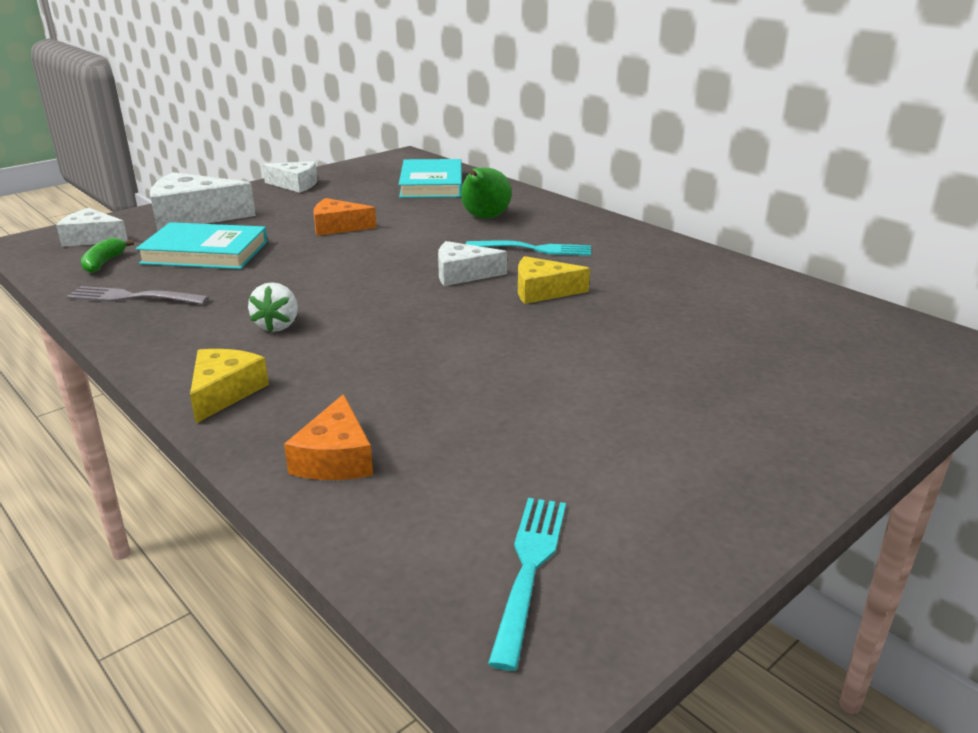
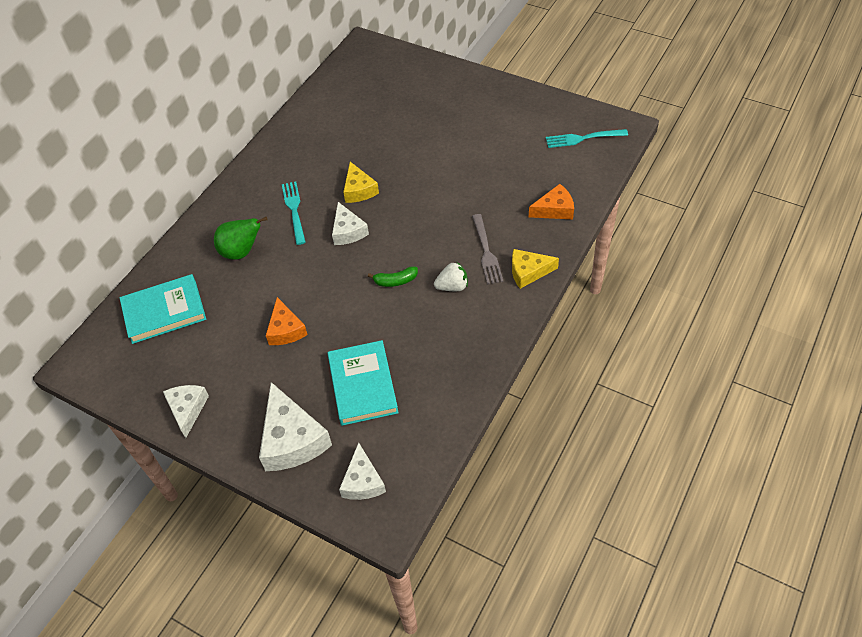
camera: 105 degrees left, 25 degrees up
grey fork [66,286,209,304] -> grey fork moved to [472,214,503,285]
green banana [81,238,134,273] -> green banana moved to [368,266,418,287]

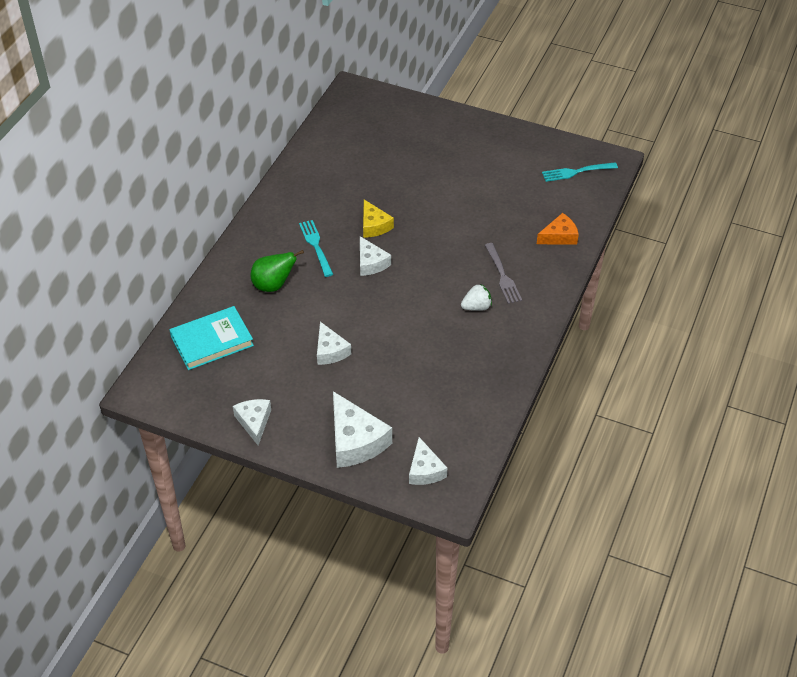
camera: 10 degrees left, 5 degrees down
orange cheese [266,297,308,345] -> white cheese [317,322,351,365]
turquoise book [327,340,399,426] -> none
green banana [368,266,418,287] -> none
yellow cheese [512,249,559,289] -> none

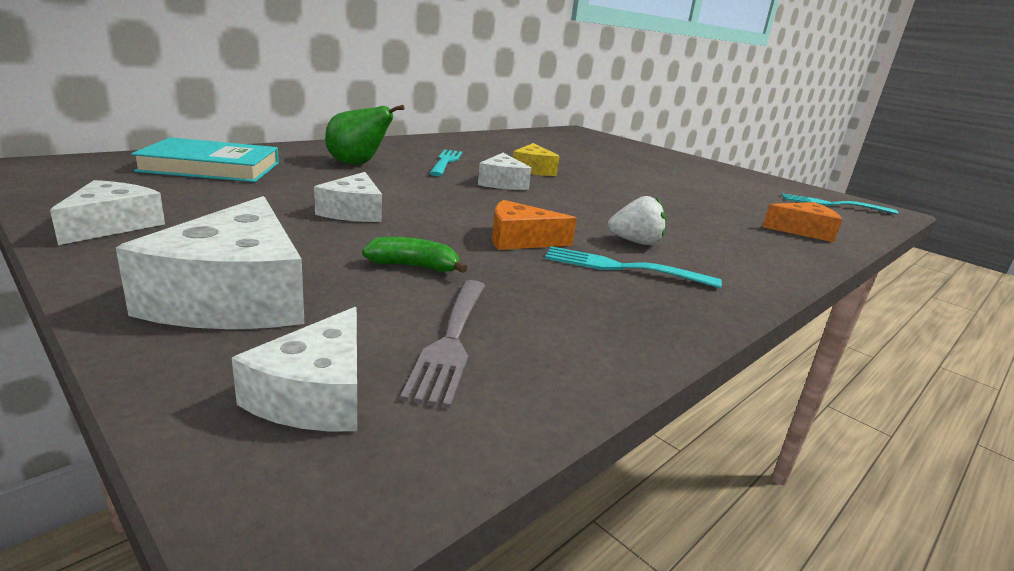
camera: 20 degrees right, 25 degrees down
grey fork [485,243,522,304] -> grey fork moved to [400,280,485,408]
none -> green banana [362,237,467,273]
none -> orange cheese [492,200,577,250]
none -> turquoise fork [545,246,722,288]

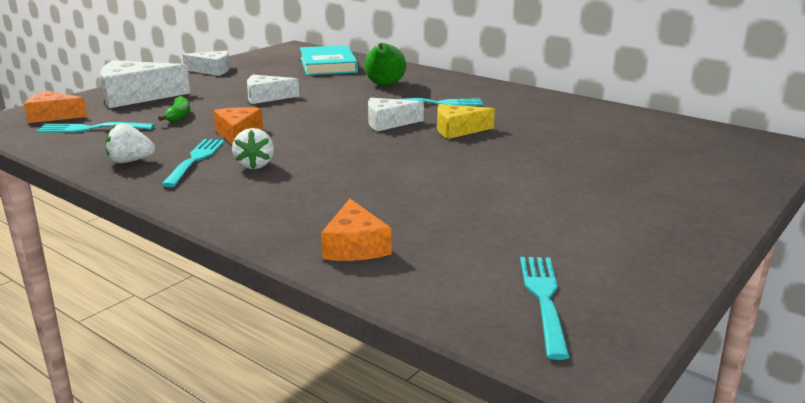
camera: 85 degrees right, 0 degrees up
white cheese [232,307,357,432] -> orange cheese [24,91,87,123]
grey fork [400,280,485,408] -> turquoise fork [37,122,155,133]
none -> white strawberry [105,123,156,163]

